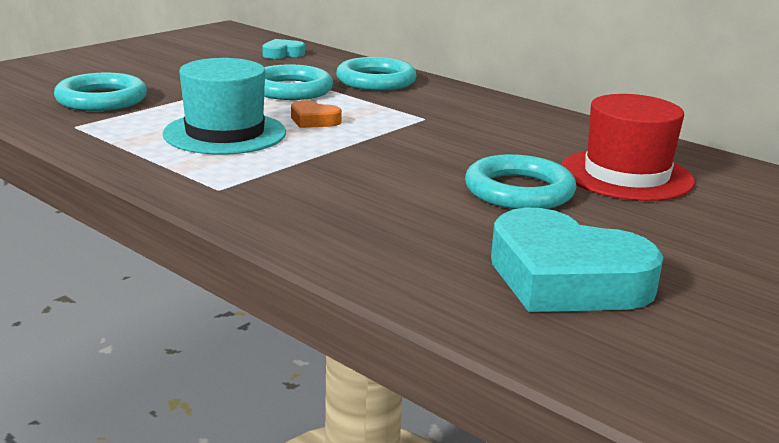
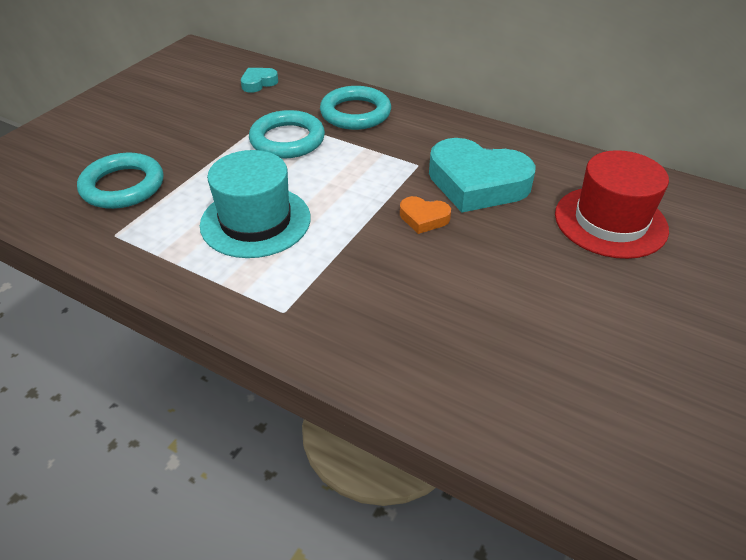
camera: 10 degrees left, 20 degrees up
orange heart [291,100,342,128] -> orange heart moved to [400,196,451,234]
turquoise ring [465,154,577,209] -> none
turquoise heart [491,207,663,312] -> turquoise heart moved to [429,138,536,212]

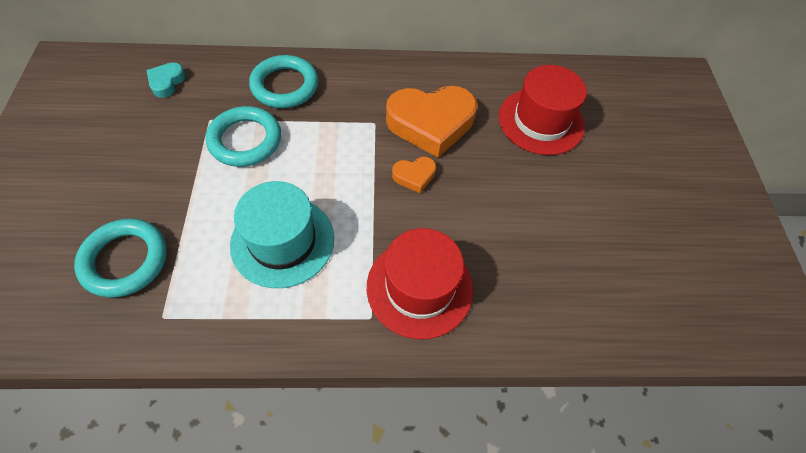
camera: 35 degrees left, 15 degrees up
turquoise heart [429,138,536,212] -> orange heart [386,86,477,158]
none -> red hat [367,228,473,339]

